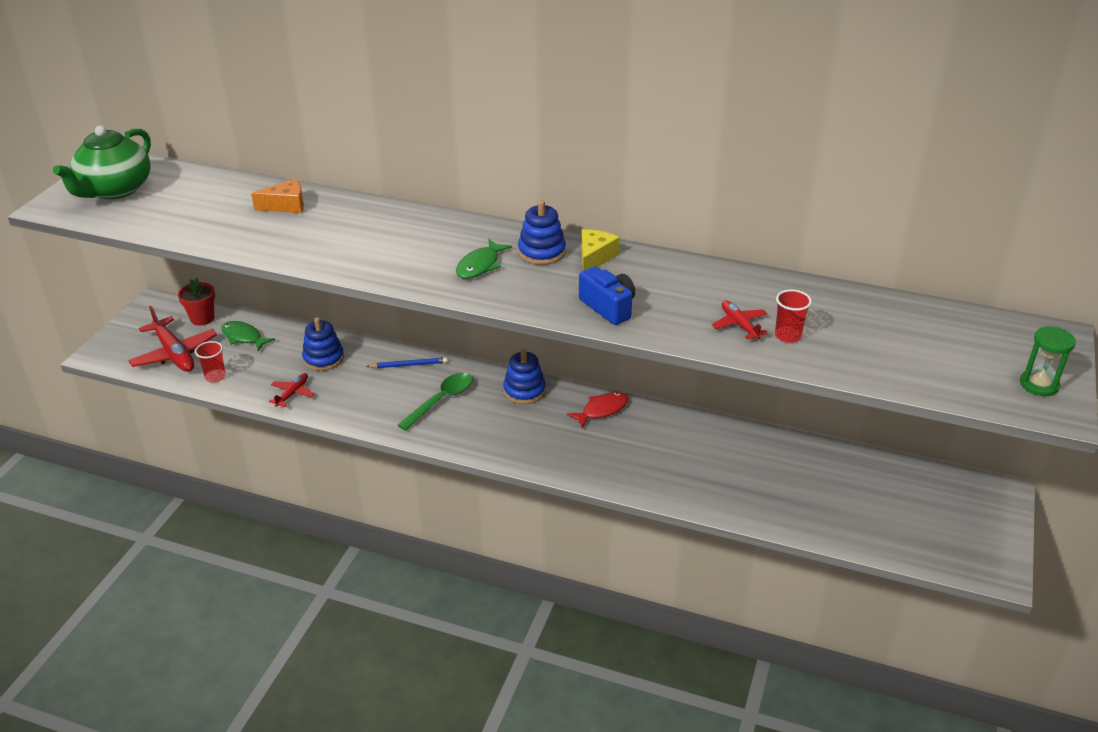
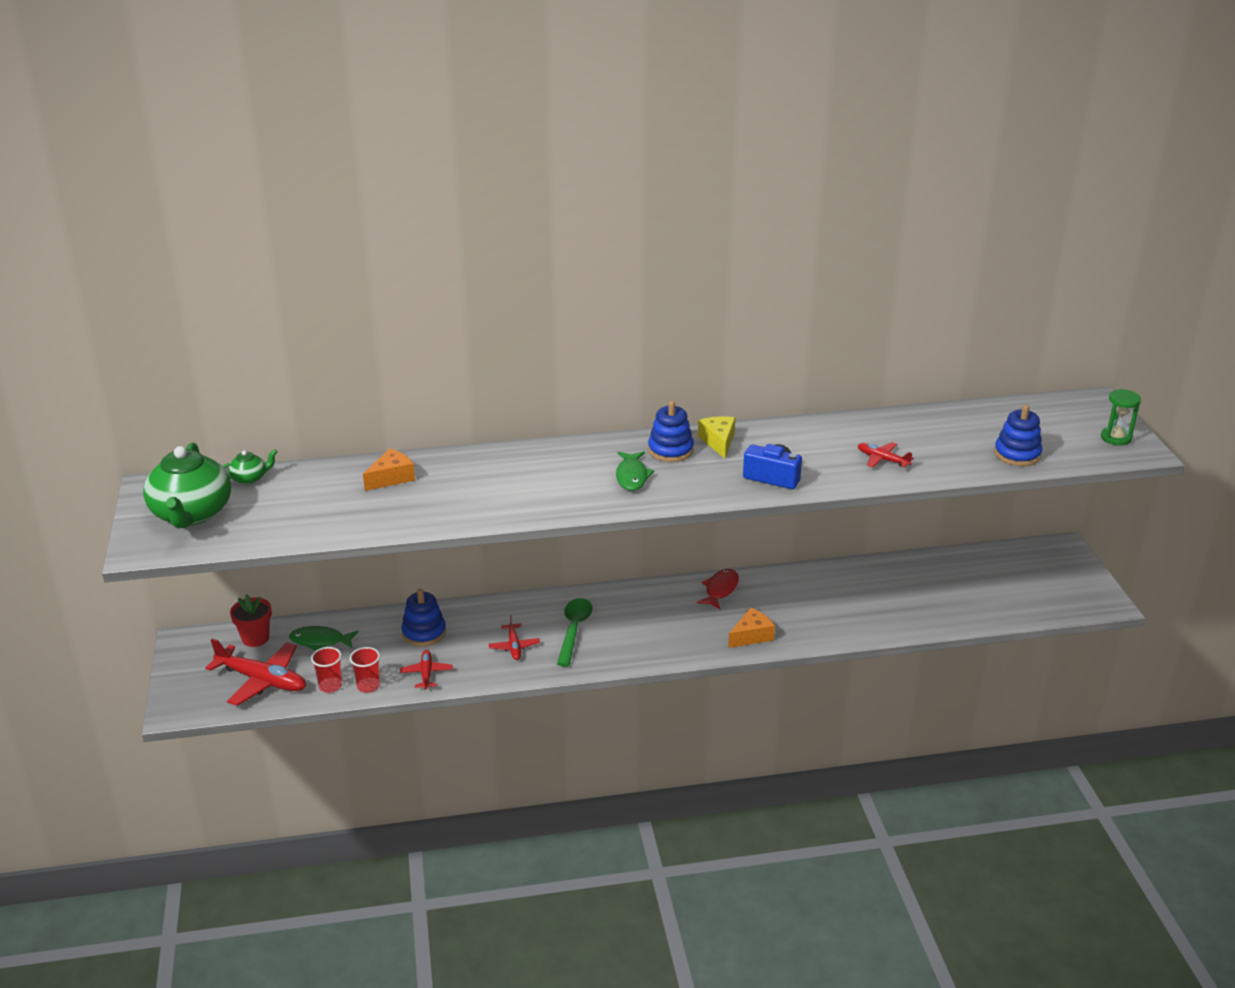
camera: 30 degrees left, 5 degrees down
blue pencil [366,357,448,368] -> none
blue stacking toy [503,349,546,404] -> blue stacking toy moved to [994,405,1042,466]
red cup [775,289,812,343] -> red cup moved to [350,647,380,693]
none -> green teapot [222,449,277,485]
none -> red plane [489,615,540,660]
none -> orange cheese [728,607,775,648]

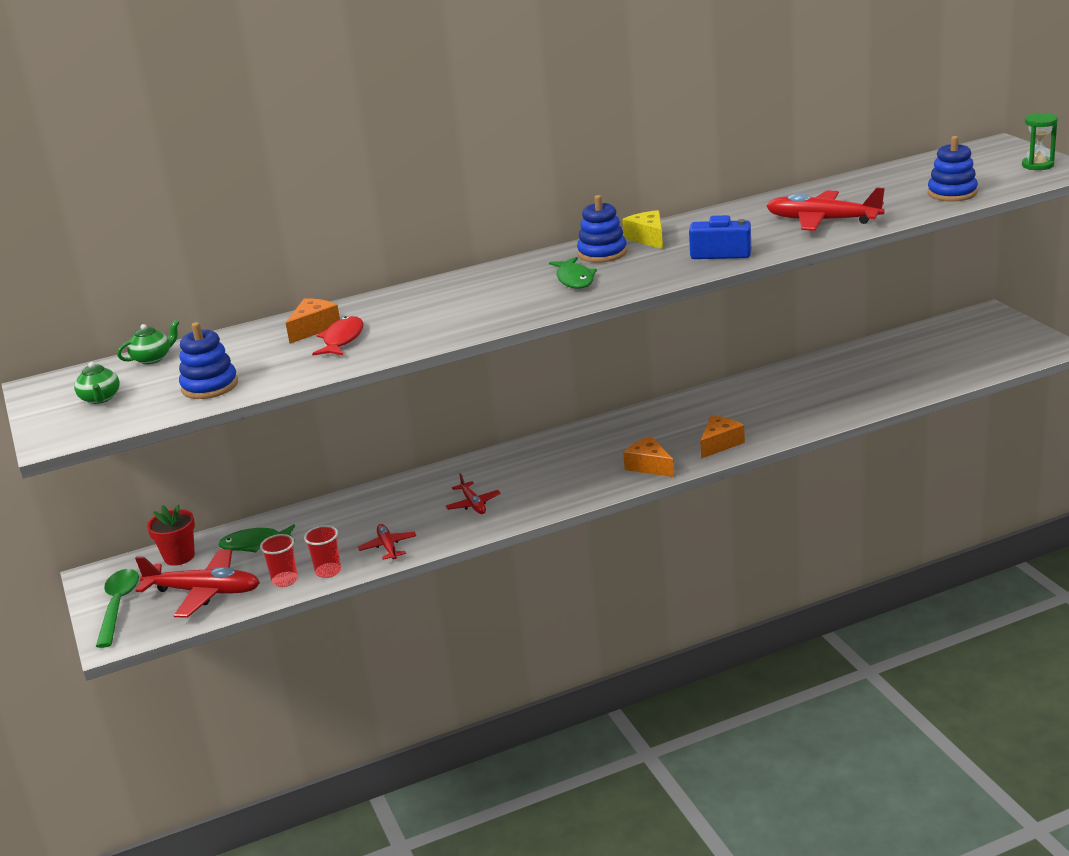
camera: 10 degrees left, 5 degrees down
green teapot [143,442,231,528] -> green teapot [74,362,120,404], size x0.45
blue stacking toy [401,589,446,646] -> blue stacking toy moved to [179,322,238,399]
green spoon [557,598,592,667] -> green spoon moved to [96,569,139,648]
red fish [697,569,739,609] -> red fish moved to [312,316,363,356]
red plane [858,442,914,468] -> red plane [766,188,885,231], size x1.88
none -> orange cheese [623,436,674,477]

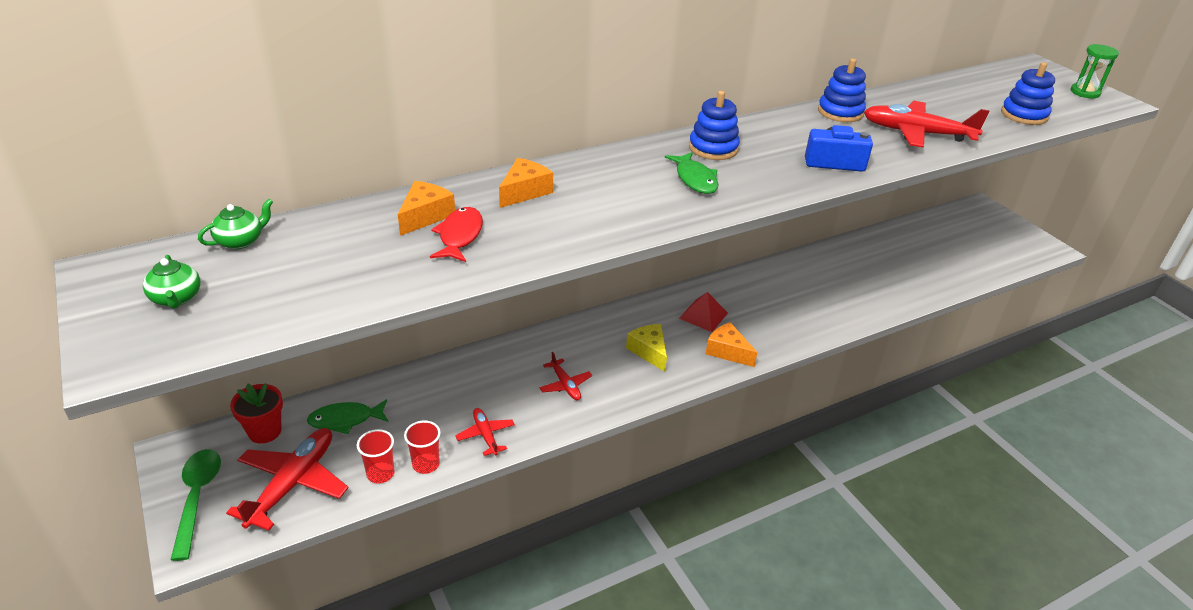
camera: 10 degrees left, 10 degrees up
red plane [135,549,260,618] -> red plane turned 75 degrees counterclockwise [226,428,349,531]
blue stacking toy [179,322,238,399] -> blue stacking toy moved to [818,58,866,122]
yellow cheese [622,210,663,249] -> yellow cheese moved to [626,324,667,372]
orange cheese [700,415,745,459] -> orange cheese moved to [499,158,553,208]
none -> red pyramid [679,292,728,332]

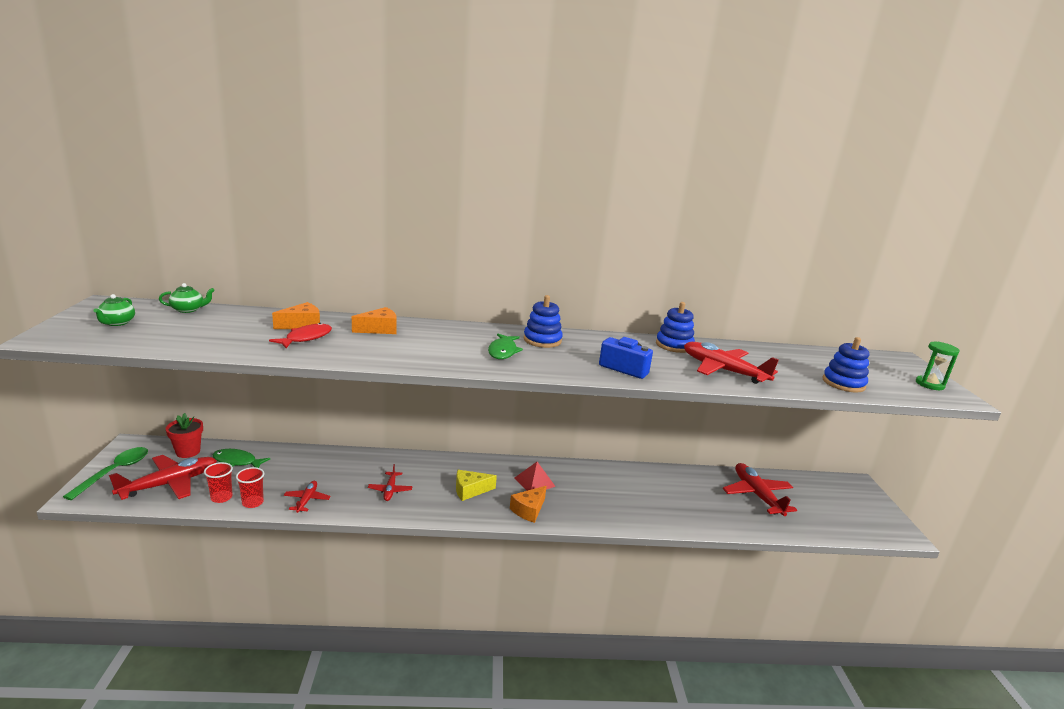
camera: 25 degrees right, 15 degrees down
yellow cheese [626,324,667,372] -> yellow cheese turned 105 degrees counterclockwise [456,470,497,501]
orange cheese [706,322,758,367] -> orange cheese turned 120 degrees counterclockwise [510,486,547,523]
none -> red plane [723,463,797,516]

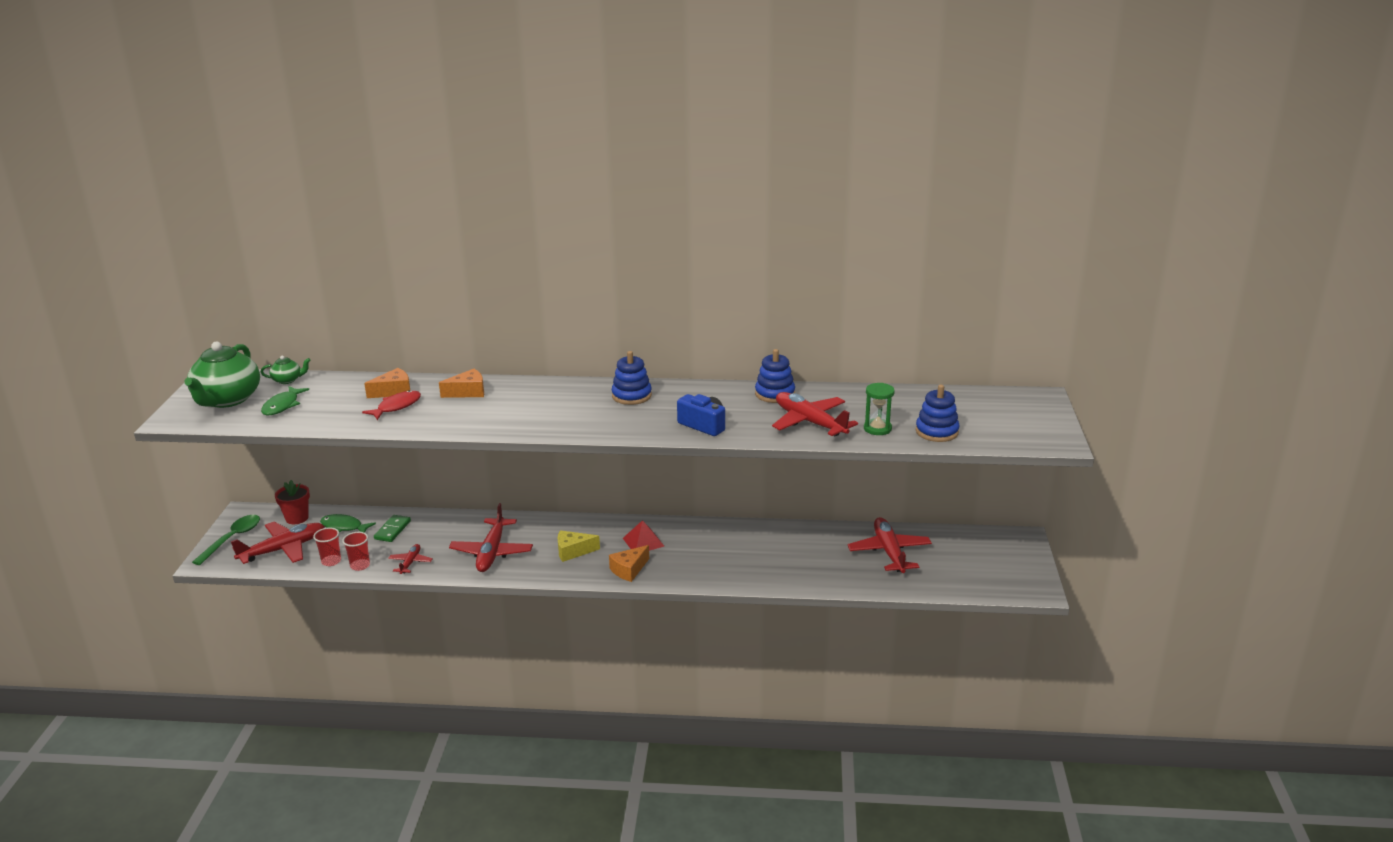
camera: 10 degrees right, 5 degrees up
green teapot [93,294,135,326] -> green teapot [184,341,260,408], size x2.23
red plane [368,464,412,501] -> red plane [449,503,533,572], size x1.88
green fish [488,333,523,359] -> green fish moved to [261,386,309,415]
green hourglass [916,342,960,390] -> green hourglass moved to [864,383,895,435]
none -> green domino [374,515,411,542]

